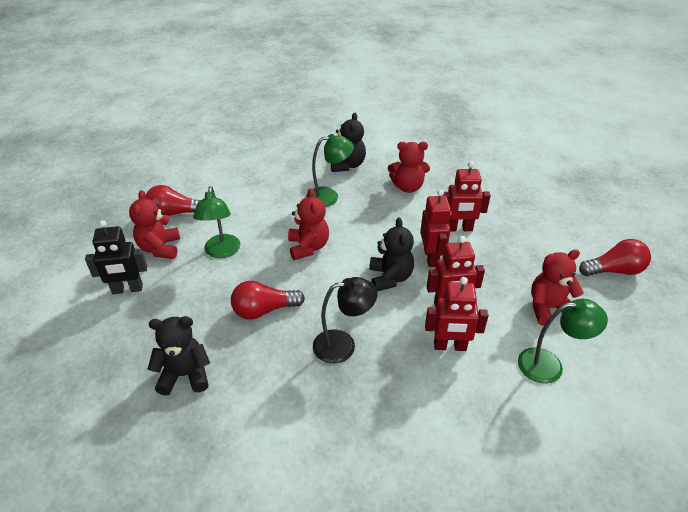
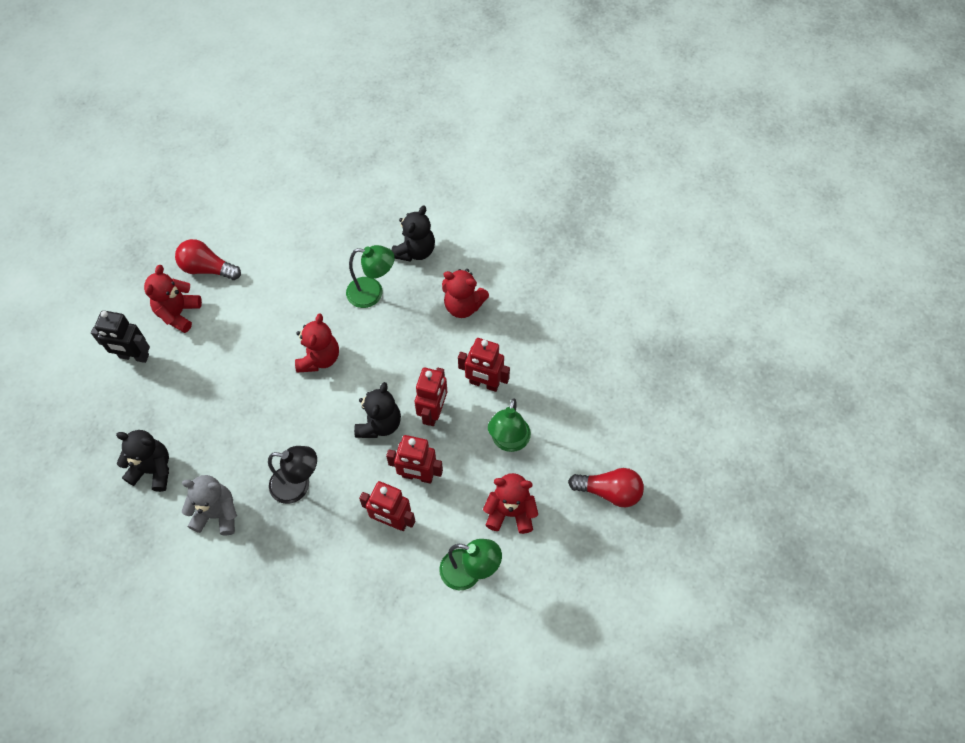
camera: 20 degrees right, 20 degrees up
green lamp [193,186,240,258] -> green lamp moved to [488,398,531,452]
red light bulb [231,281,305,320] -> none
none -> grey teddy bear [181,475,237,536]

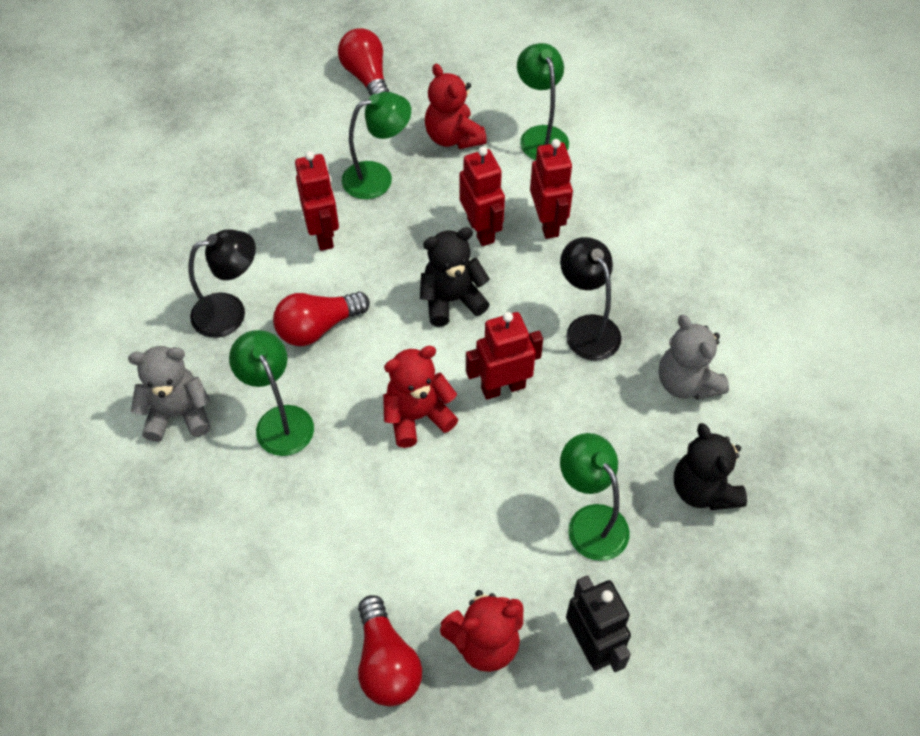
camera: 125 degrees left, 5 degrees down
black teddy bear [391,205,435,262] -> grey teddy bear [128,346,210,442]
red robot [415,367,447,426] -> red robot moved to [466,312,543,400]
red teddy bear [442,269,489,318] -> black lamp [188,230,256,338]
none -> red light bulb [273,291,370,346]
none -> green lamp [560,433,630,561]

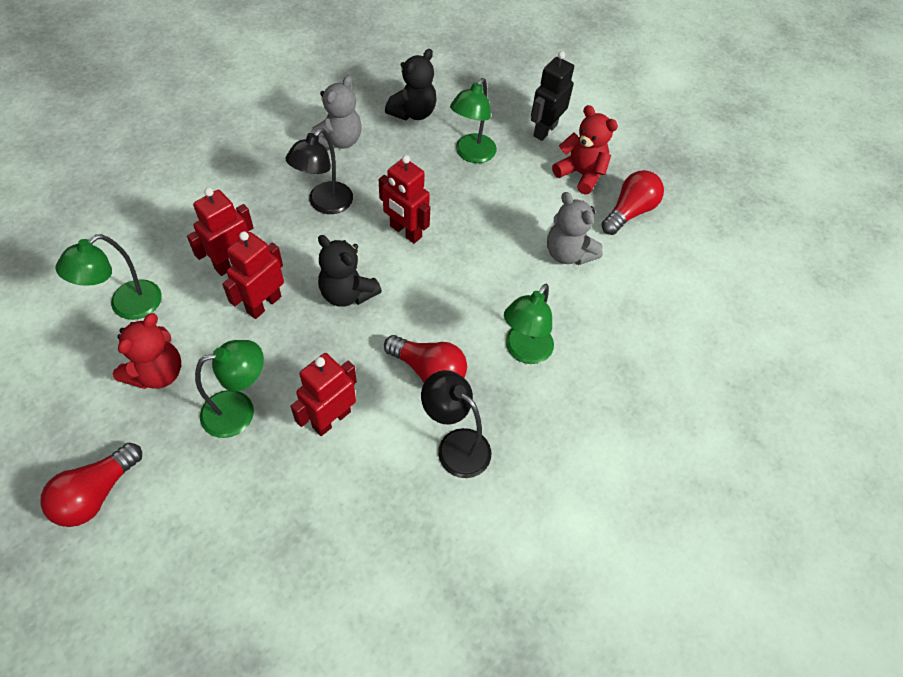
camera: 125 degrees left, 0 degrees up
grey teddy bear [128,346,210,442] -> grey teddy bear moved to [547,192,603,265]
green lamp [342,92,411,199] -> green lamp turned 120 degrees clockwise [195,340,264,438]
red teddy bear [383,346,459,448] -> none

